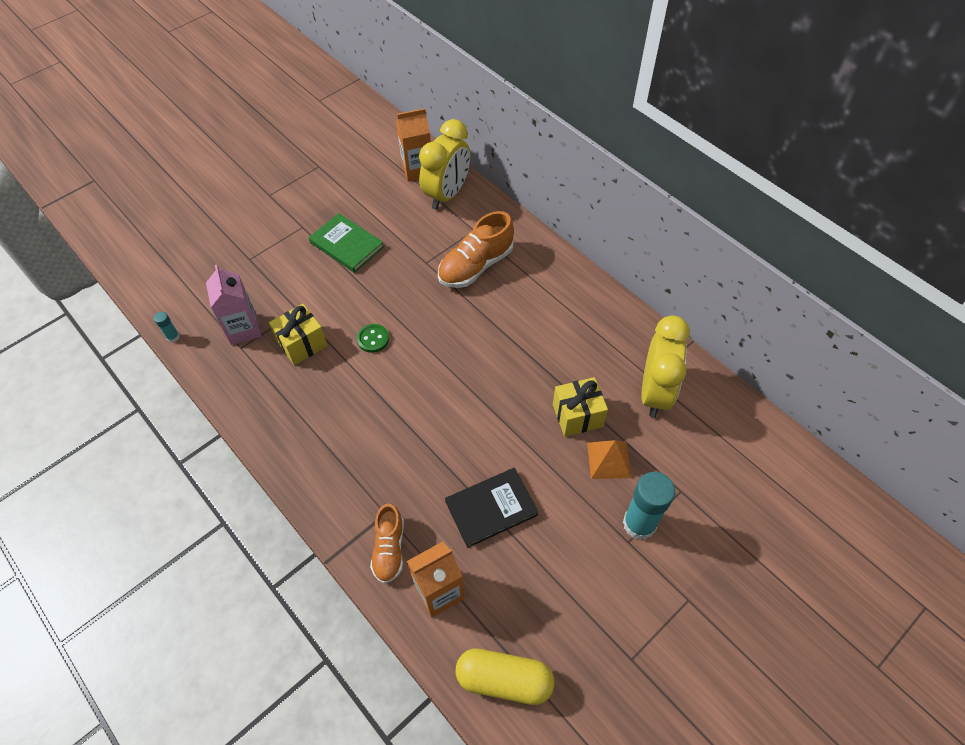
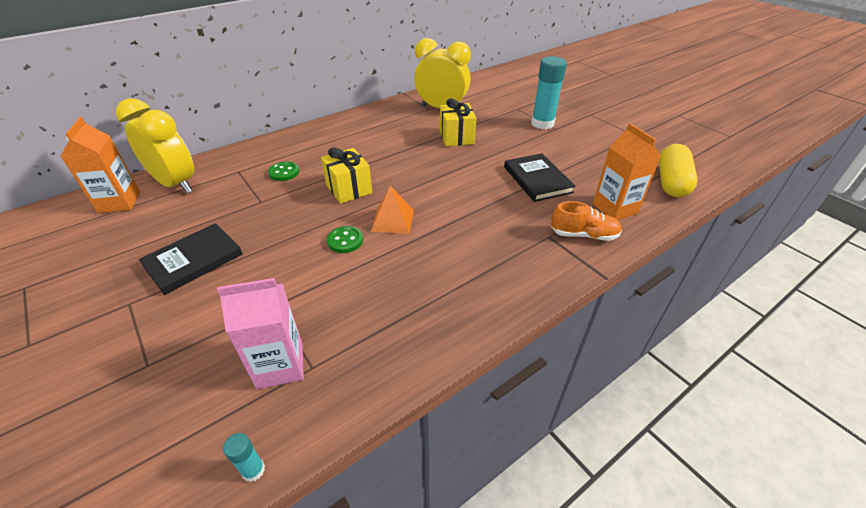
camera: 85 degrees left, 15 degrees down
yellow gift [269,304,328,365] -> yellow gift moved to [321,148,372,204]
green book [309,213,384,273] -> black book [139,223,243,295]
orange shoe [438,211,514,288] -> green button [268,161,299,181]
orange pyramid [587,440,631,479] -> orange pyramid moved to [371,186,414,234]

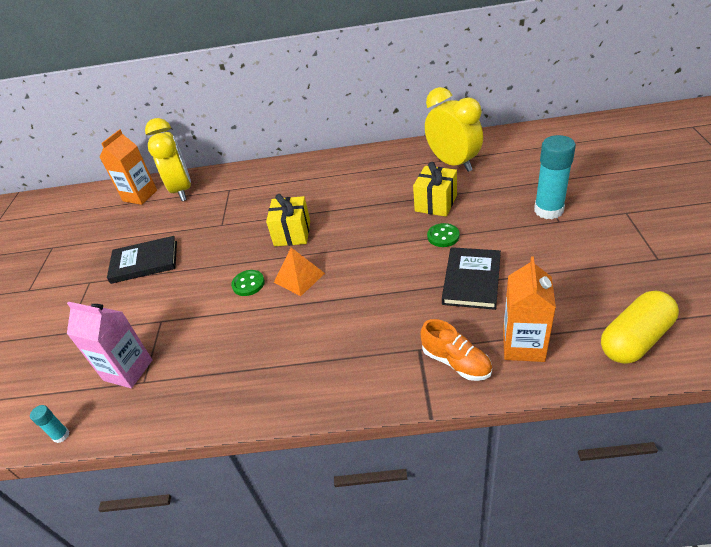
camera: 40 degrees right, 0 degrees up
green button [268,161,299,181] -> green button moved to [427,223,460,247]

